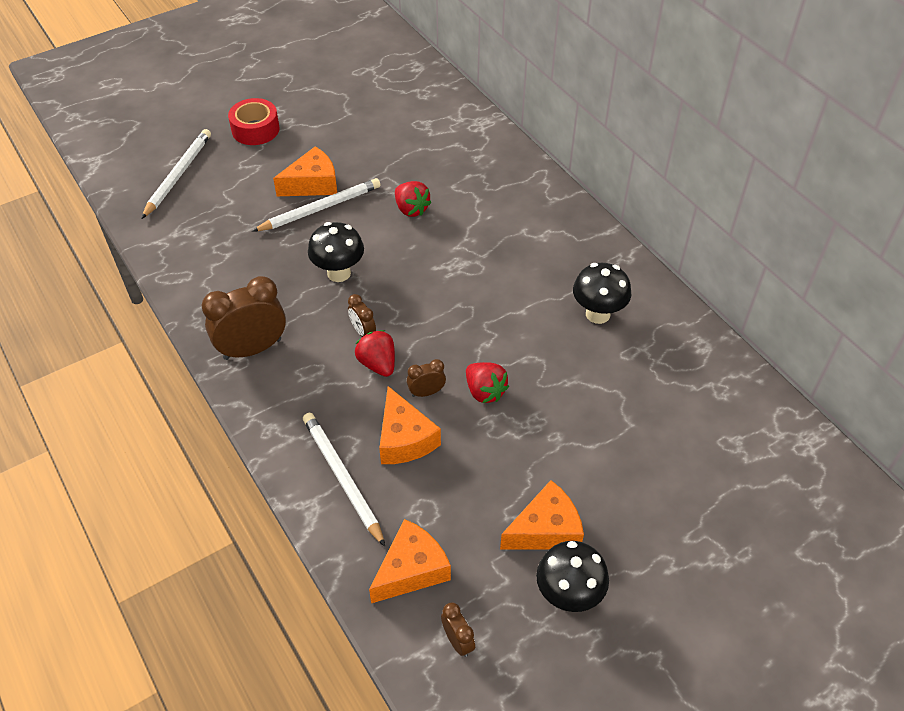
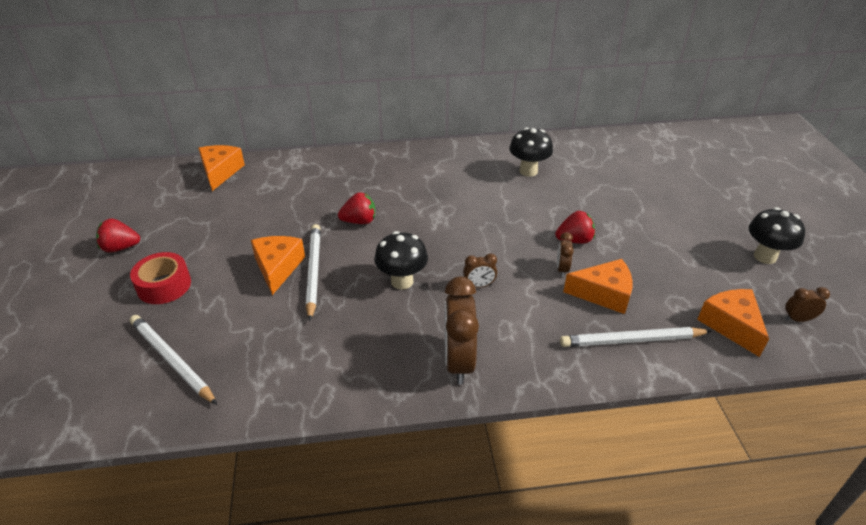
camera: 65 degrees left, 10 degrees down
red strawberry [355,330,395,377] -> red strawberry moved to [96,218,140,253]
orange cheese [500,480,584,550] -> orange cheese moved to [198,145,245,191]

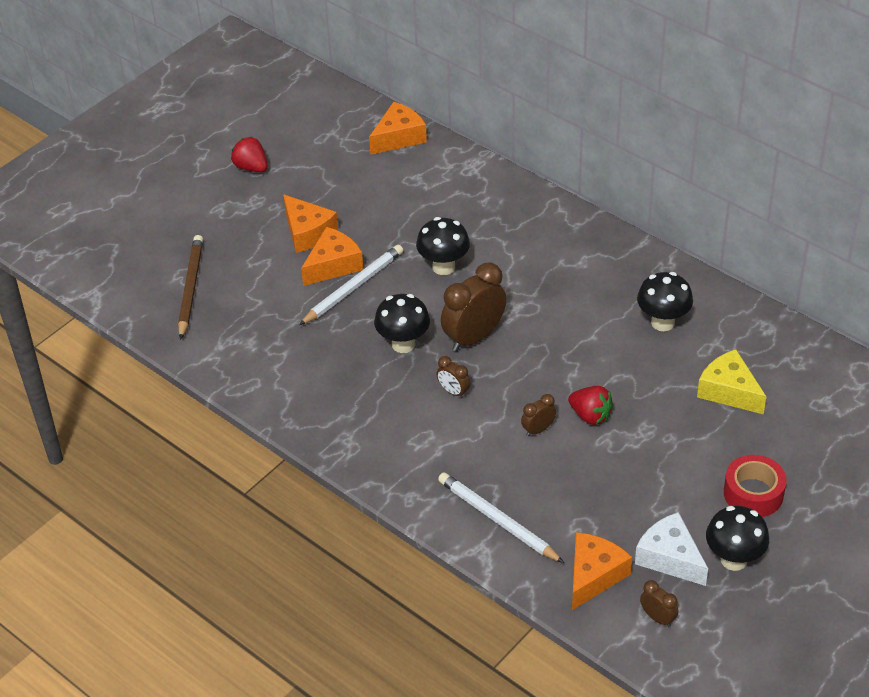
camera: 50 degrees right, 5 degrees up
red tape [130,252,191,304] -> red tape moved to [724,455,787,517]
white pencil [130,315,217,405] -> brown pencil [178,235,203,340]
red strawberry [338,192,375,224] -> black mushroom [416,217,470,275]
brown clock [445,277,479,384] -> brown clock moved to [441,262,506,351]
orange cheese [563,259,633,314] -> orange cheese moved to [283,194,338,253]
none -> white cheese [635,512,708,586]
none -> yellow cheese [697,349,766,414]

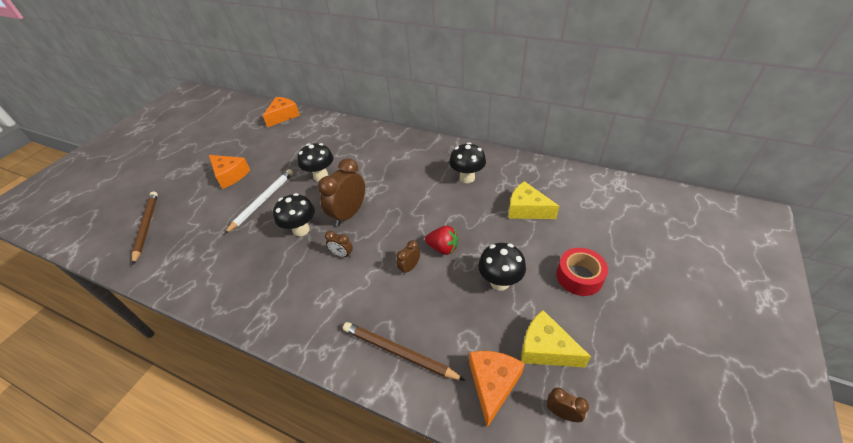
camera: 15 degrees left, 0 degrees up
red strawberry [231,137,268,172] -> none
orange cheese [301,227,363,286] -> none
white pencil [438,473,564,563] -> brown pencil [343,322,466,381]
white cheese [635,512,708,586] -> yellow cheese [521,310,591,367]
black mushroom [706,506,769,571] -> black mushroom moved to [478,243,526,291]

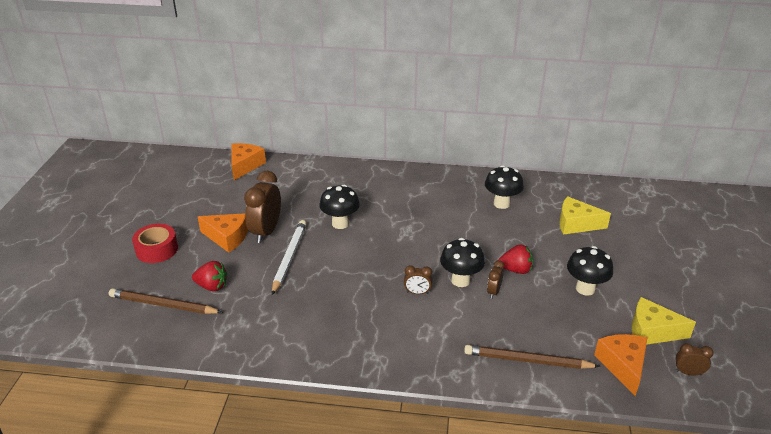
camera: 20 degrees left, 10 degrees down
brown pencil [131,191,158,265] -> brown pencil turned 45 degrees counterclockwise [109,288,223,314]
black mushroom [273,193,315,236] -> black mushroom moved to [440,238,485,287]
brown clock [318,158,365,226] -> brown clock moved to [244,171,281,243]
red tape [556,248,608,296] -> red tape moved to [132,224,178,263]
none -> red strawberry [192,261,227,291]

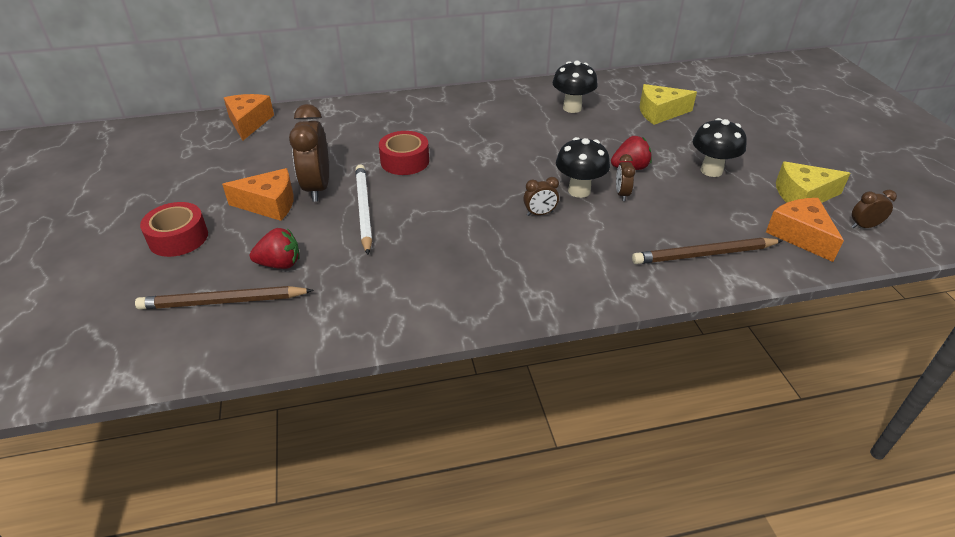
camera: 20 degrees left, 5 degrees up
black mushroom [319,185,360,229] -> red tape [379,131,429,175]

